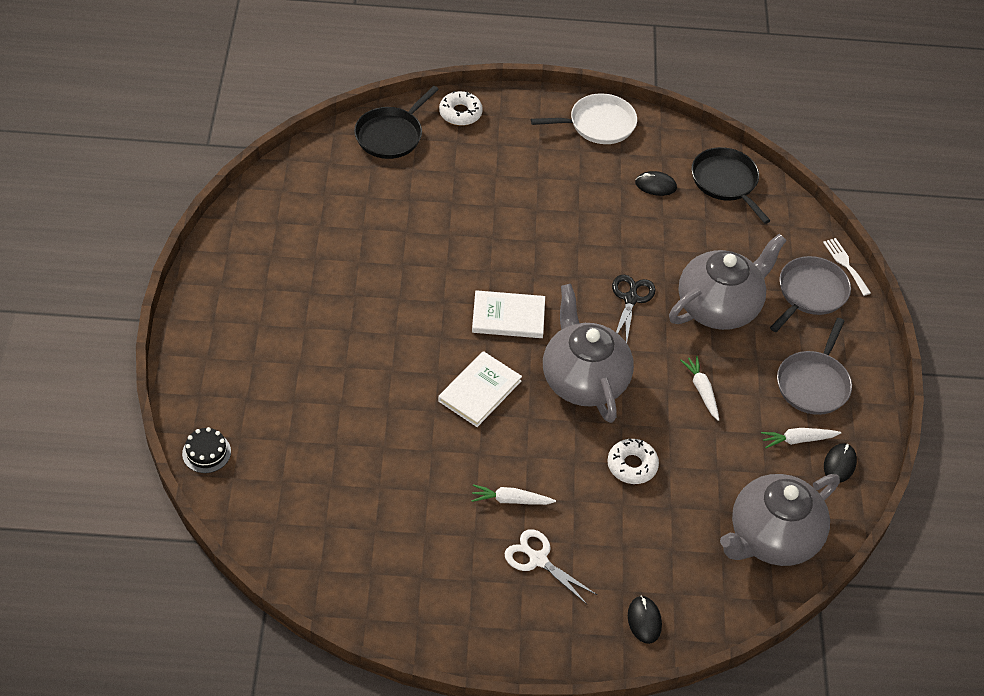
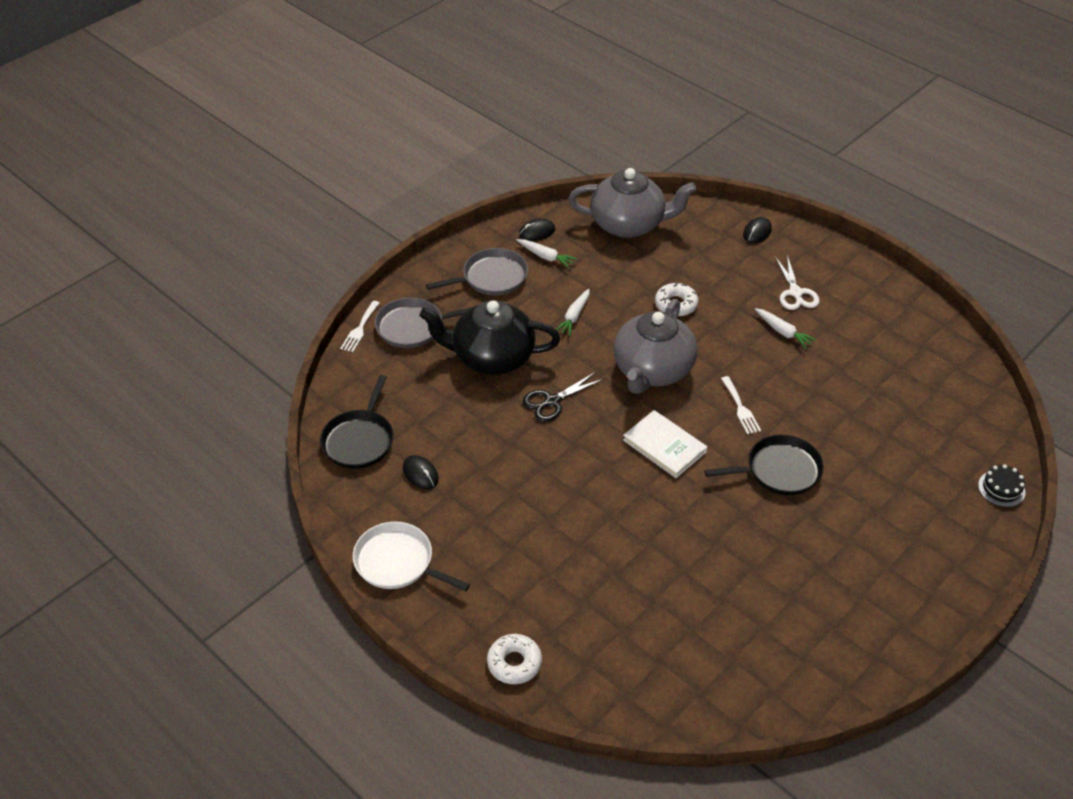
camera: 135 degrees left, 5 degrees down
black pan [354,86,439,159] -> black pan moved to [705,435,824,495]
white book [438,351,522,427] -> white fork [721,376,761,434]
grey teapot [669,233,787,330] -> black teapot [419,300,560,375]

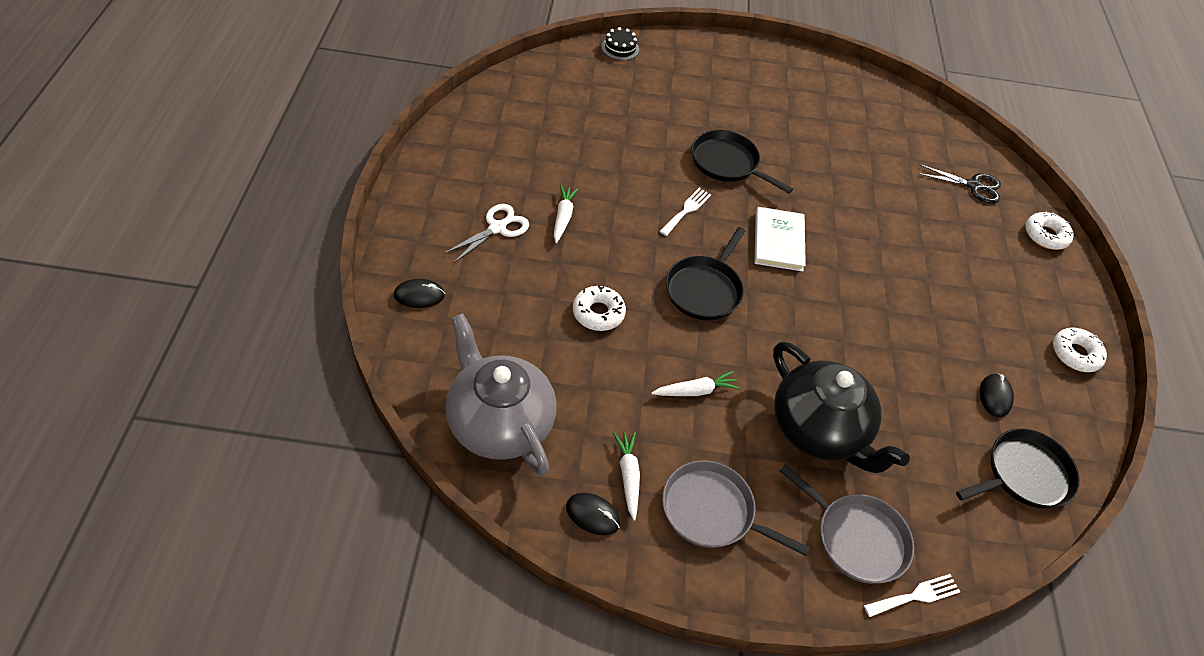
camera: 135 degrees left, 5 degrees up
white pan [353,522,470,591] -> white donut [1053,327,1107,372]
black scissors [523,372,604,422] -> black scissors moved to [918,164,1001,203]
grey teapot [614,299,697,394] -> black pan [666,227,745,320]

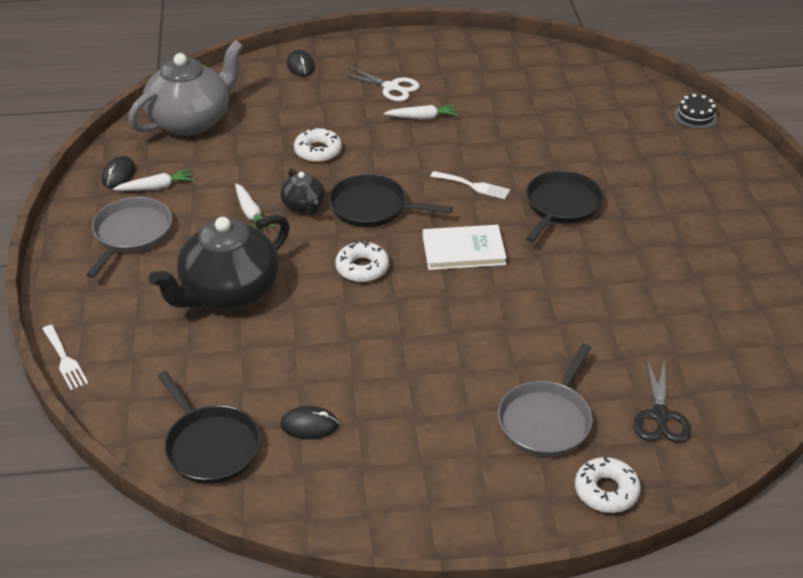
camera: 85 degrees right, 10 degrees down
grey pan [780,465,914,584] -> grey pan moved to [498,344,593,457]
white donut [1053,327,1107,372] -> white donut moved to [335,240,389,282]
none -> black teapot [281,168,325,215]

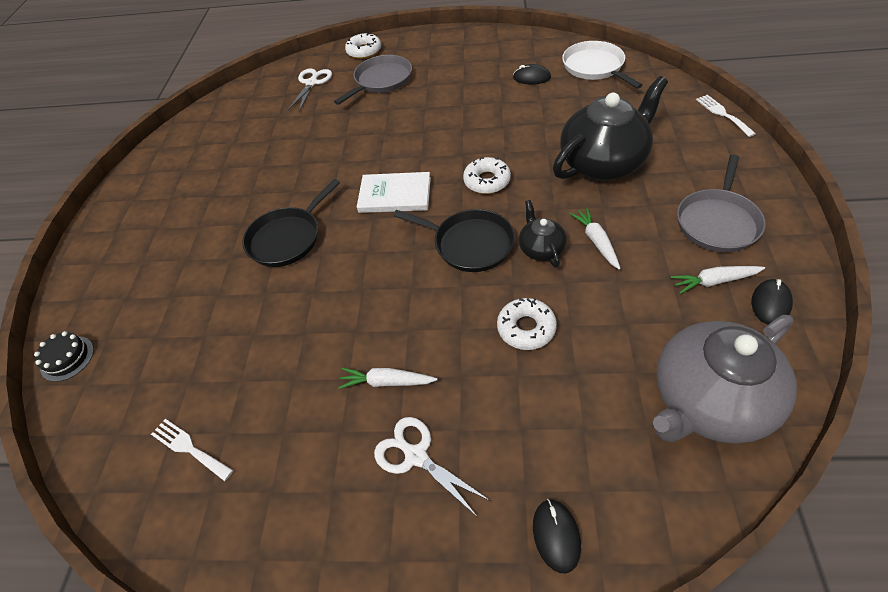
camera: 165 degrees left, 10 degrees up
black pan [158,371,261,484] -> white pan [562,41,643,89]
white fork [430,171,510,199] -> white fork moved to [151,419,233,481]
black scissors [634,358,691,443] -> white scissors [288,69,332,111]

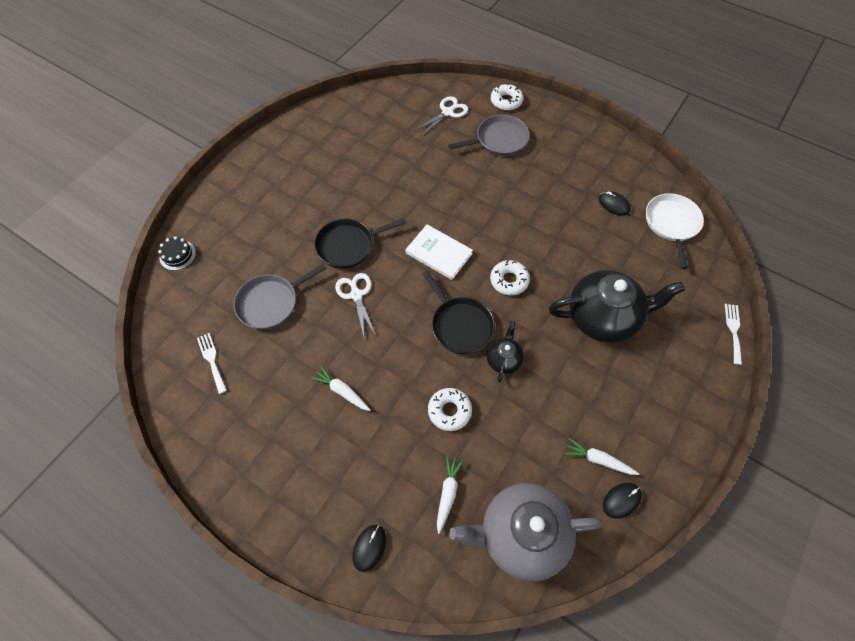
camera: 25 degrees right, 10 degrees up
white scissors [374,417,490,516] -> white scissors moved to [335,273,376,336]
white carrot [570,207,621,270] -> white carrot moved to [437,456,464,534]
grey pan [677,154,766,252] -> grey pan moved to [234,264,327,329]

